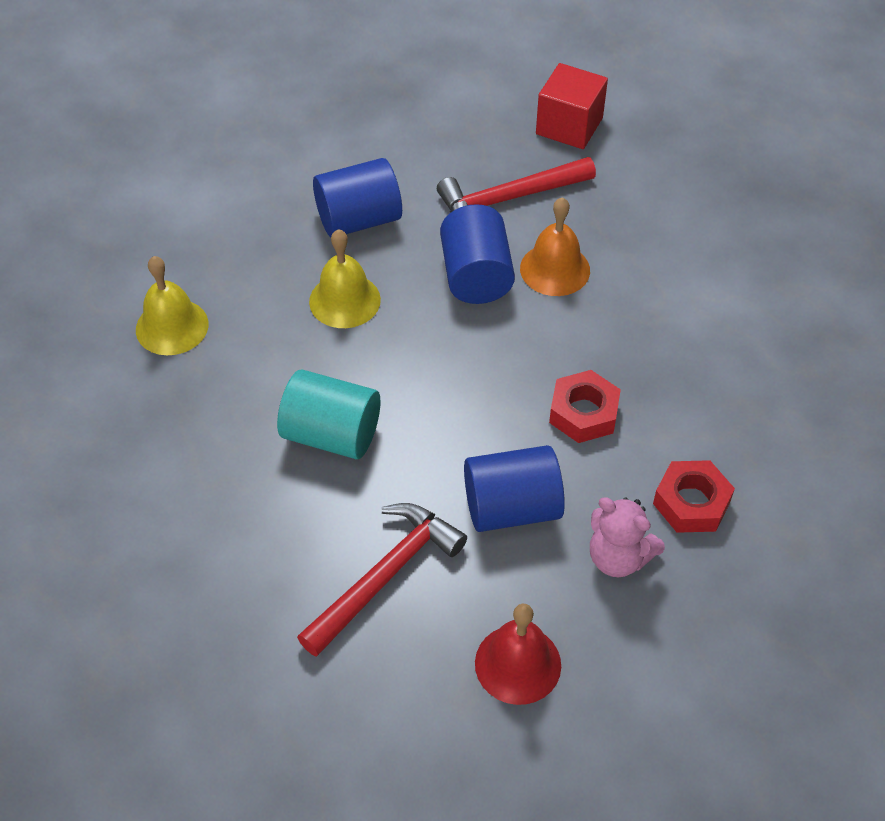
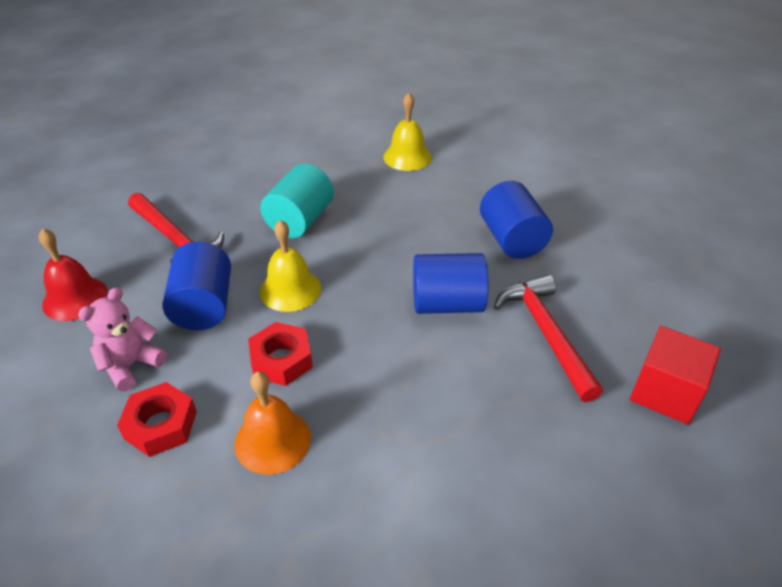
camera: 95 degrees right, 10 degrees down
yellow bell [309,229,381,328] -> yellow bell moved to [260,220,321,312]
orange bell [520,197,590,296] -> orange bell moved to [234,371,311,475]

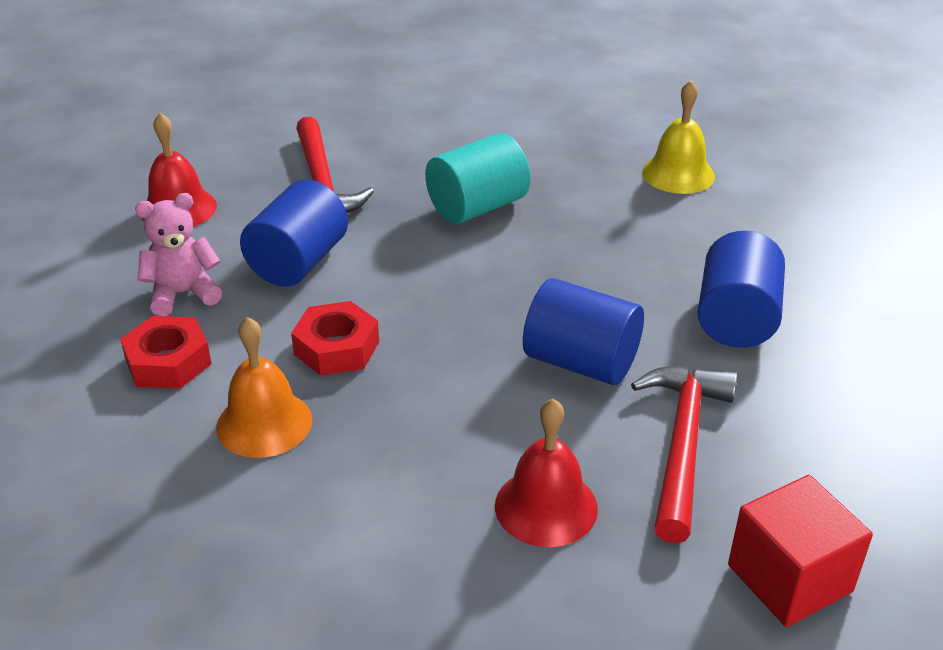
camera: 30 degrees right, 5 degrees down
yellow bell [260,220,321,312] -> none
none -> red bell [495,399,598,547]

